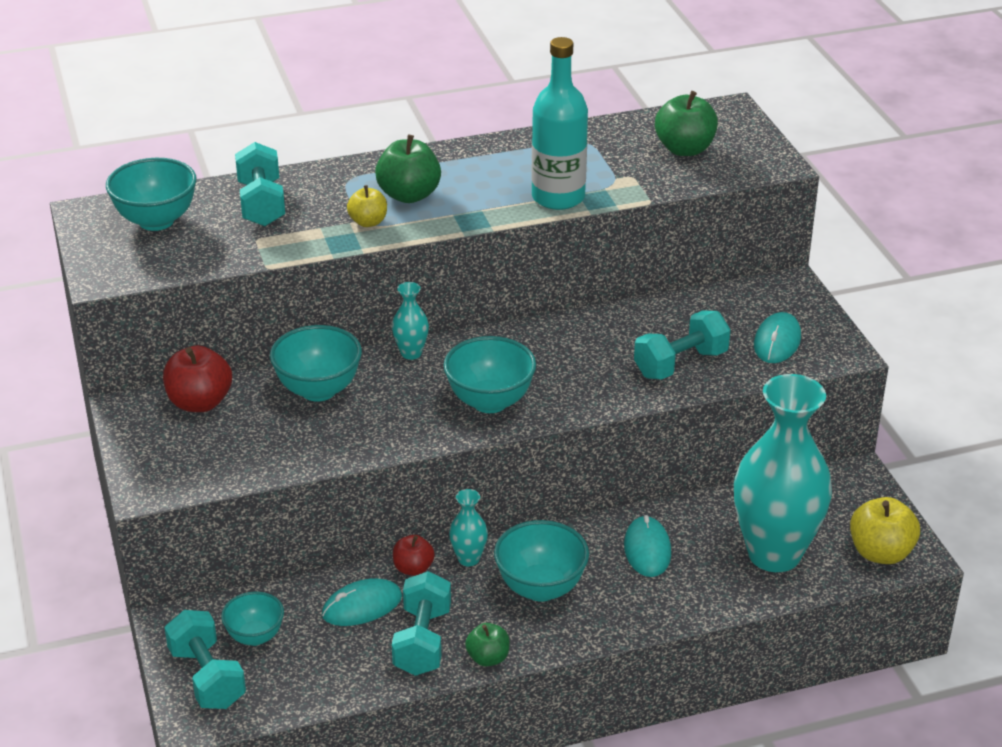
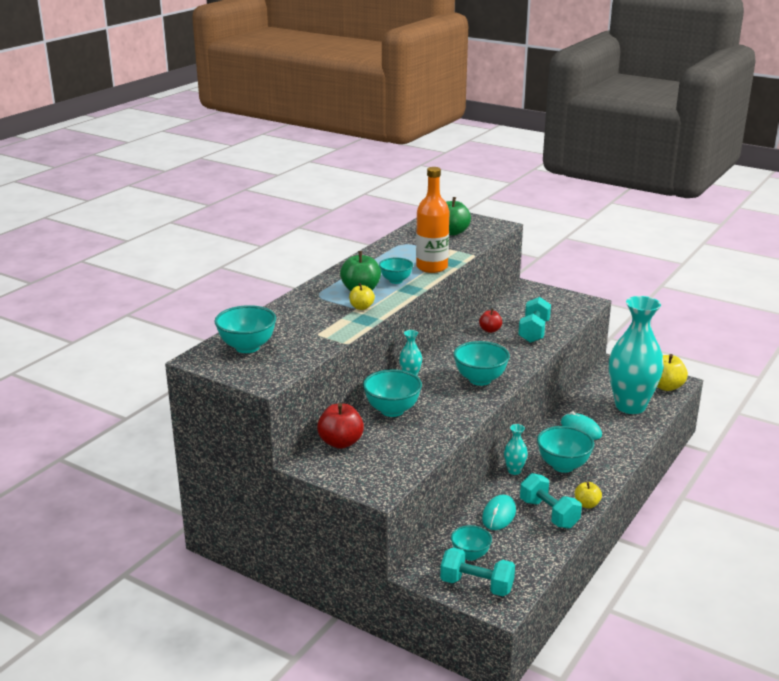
camera: 40 degrees left, 10 degrees down
turquoise dumbbell [235,142,285,226] -> none
red apple [393,535,435,576] -> red apple moved to [479,308,502,333]
green apple [465,623,510,667] -> yellow apple [575,482,602,509]
turquoise bottle [531,37,588,210] -> orange bottle [416,167,449,273]
turquoise mouse [754,312,801,363] -> none
none -> turquoise bowl [379,258,413,284]

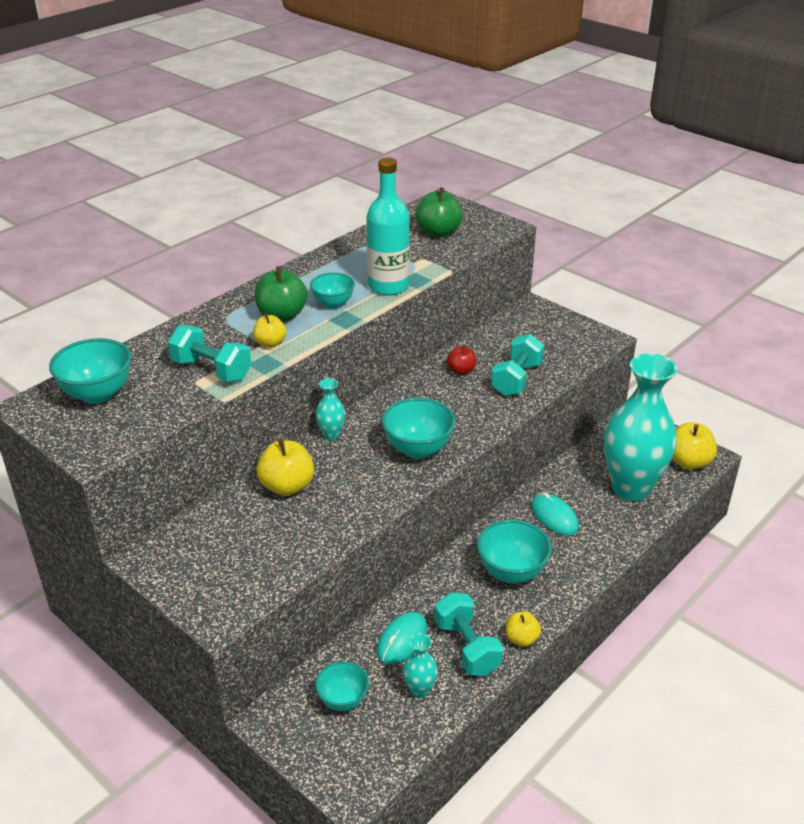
camera: 10 degrees right, 10 degrees up
red apple [317,403,364,449] -> none
turquoise bowl [363,369,422,417] -> yellow apple [256,439,314,496]
orange bottle [416,167,449,273] -> turquoise bottle [366,158,410,295]
turquoise dumbbell [440,547,515,596] -> turquoise dumbbell moved to [168,325,252,382]
turquoise vase [504,424,528,475] -> turquoise vase moved to [403,633,438,698]

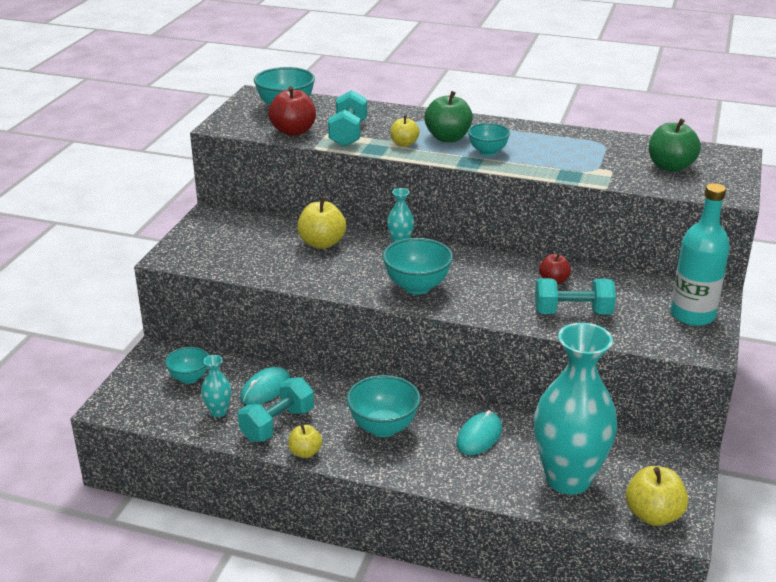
camera: 65 degrees right, 5 degrees down
turquoise bottle [366,158,410,295] -> turquoise bottle moved to [670,183,730,326]
turquoise mouse [377,612,427,664] -> turquoise mouse turned 60 degrees counterclockwise [240,367,290,405]
none -> red apple [268,86,316,136]

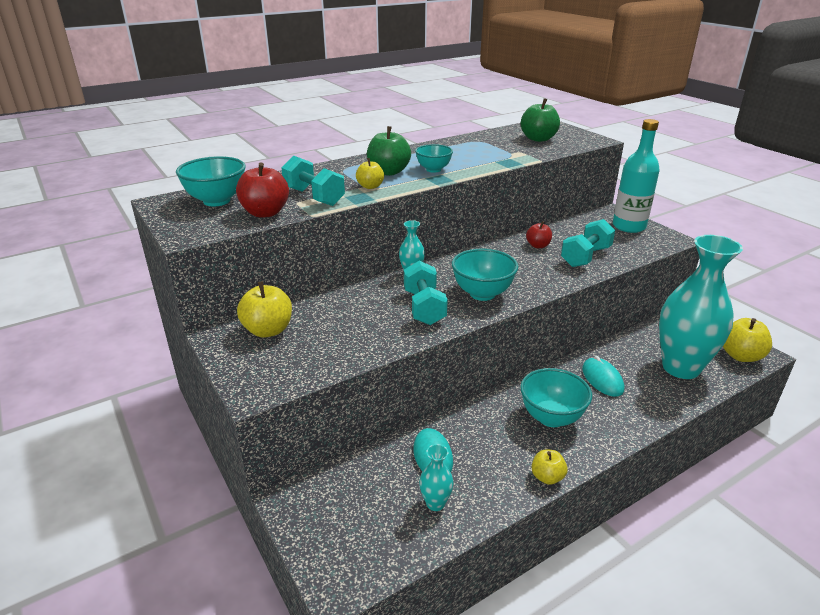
camera: 50 degrees left, 0 degrees up
turquoise bowl [165,347,209,384] -> none
turquoise dumbbell [238,377,314,442] -> turquoise dumbbell moved to [404,261,448,325]
yellow apple [297,197,346,249] -> yellow apple moved to [237,281,292,338]

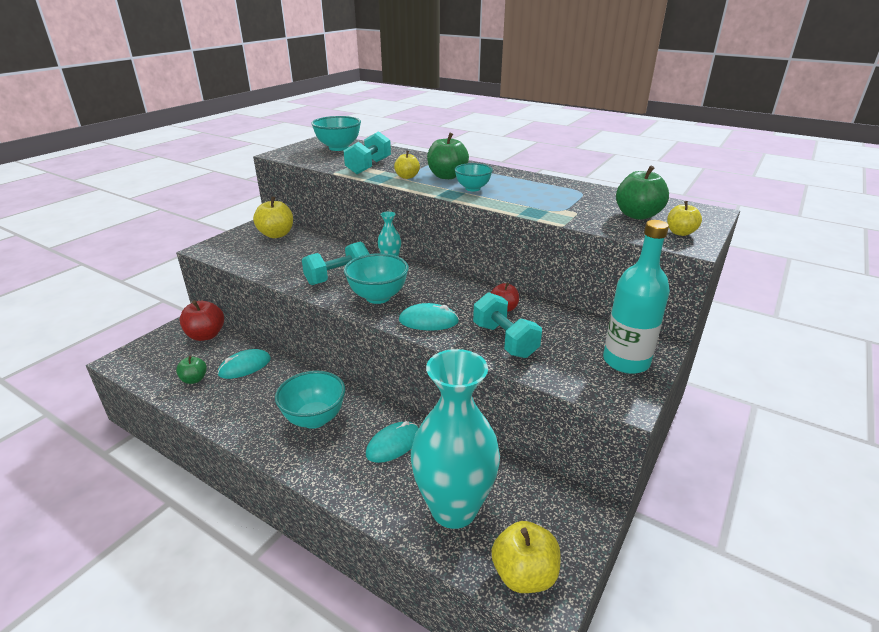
camera: 65 degrees right, 0 degrees up
red apple [236,162,289,218] -> red apple moved to [180,300,224,341]
turquoise vase [419,444,454,511] -> green apple [176,356,207,384]
yellow apple [531,449,568,485] -> yellow apple moved to [667,201,702,236]
turquoise dumbbell [561,219,615,267] -> turquoise dumbbell turned 45 degrees clockwise [473,292,542,358]
none -> turquoise mouse [399,303,459,330]

